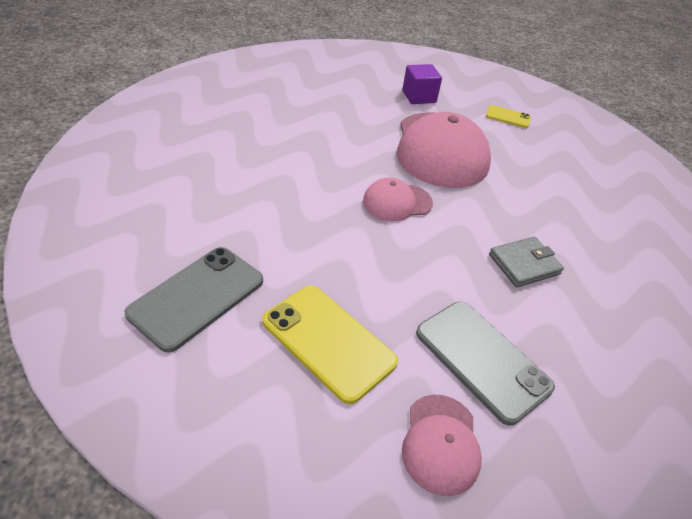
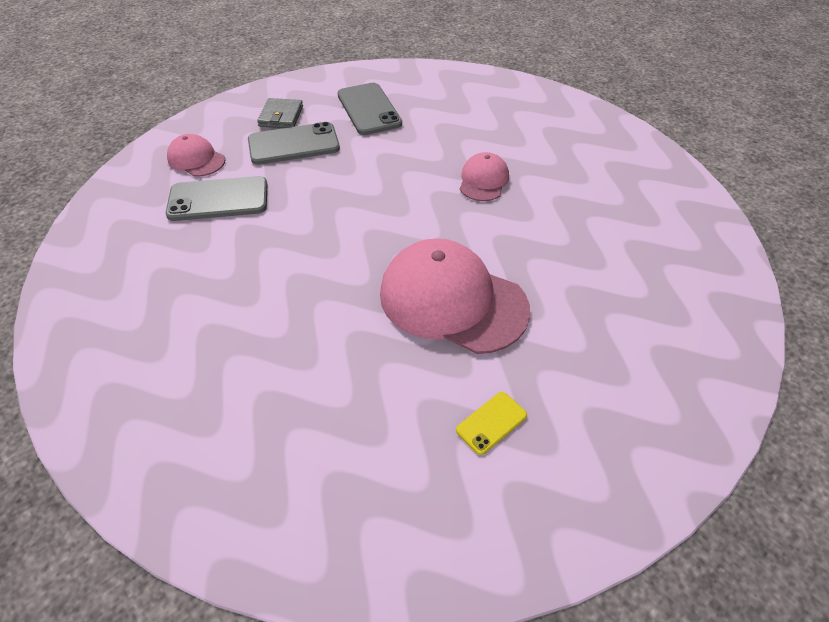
camera: 125 degrees right, 5 degrees up
yellow phone [263,285,398,404] -> grey phone [248,122,340,165]
pink cap [363,178,433,221] -> pink cap moved to [460,152,509,201]
purple cube [402,64,442,104] -> none
grey wallet [489,237,564,287] -> grey wallet moved to [257,98,303,128]

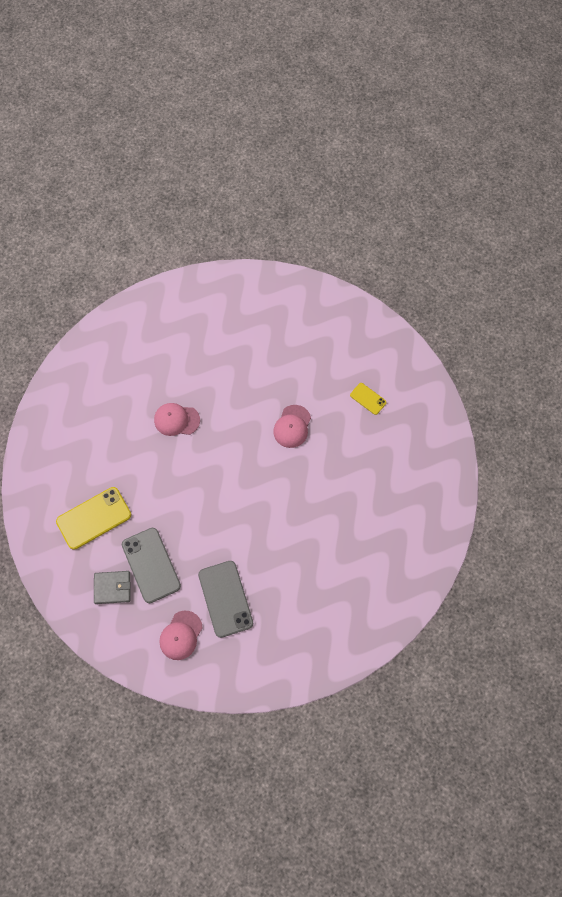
camera: 100 degrees left, 20 degrees up
grey phone [337,83,402,135] -> yellow phone [56,487,131,550]
pink cap [380,238,530,354] -> pink cap [273,405,311,448], size x0.51

